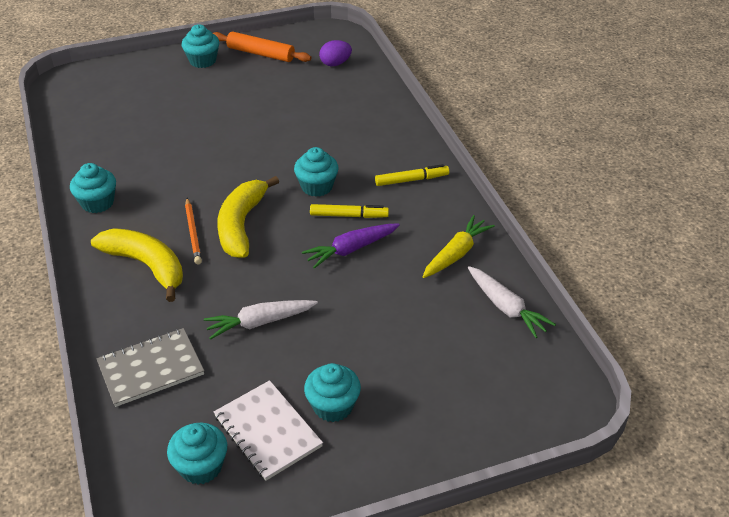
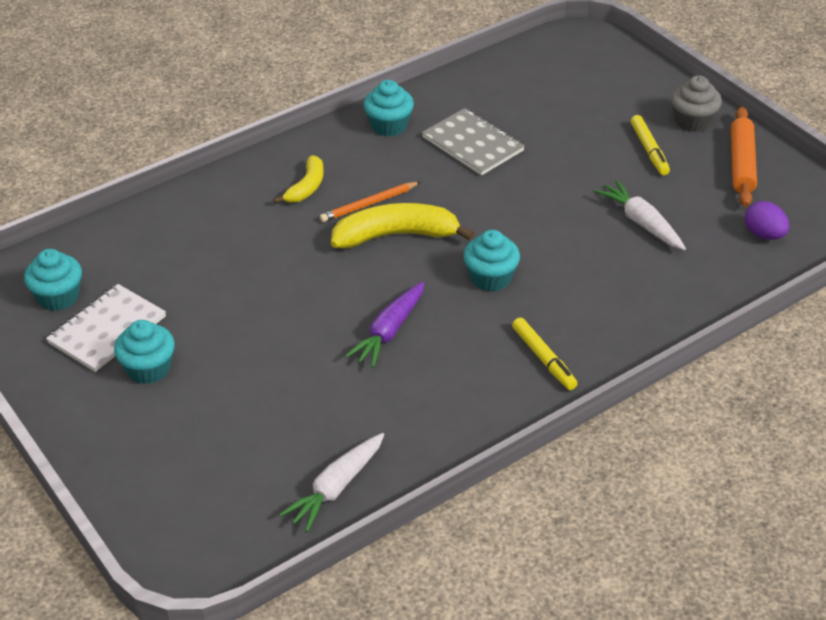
camera: 75 degrees right, 0 degrees up
yellow banana [91,228,183,302] -> yellow banana [274,155,324,203], size x0.58
grey notebook [96,328,204,407] -> grey notebook moved to [422,108,525,175]
turquoise cupcake [182,24,219,68] -> grey cupcake [671,75,722,132]
white carrot [204,300,318,340] -> white carrot moved to [595,180,686,250]
purple carrot [302,223,400,269] -> purple carrot turned 105 degrees counterclockwise [345,282,424,368]
yellow marker [310,204,389,218] -> yellow marker moved to [631,115,670,175]
yellow carrot [422,215,495,278] -> none

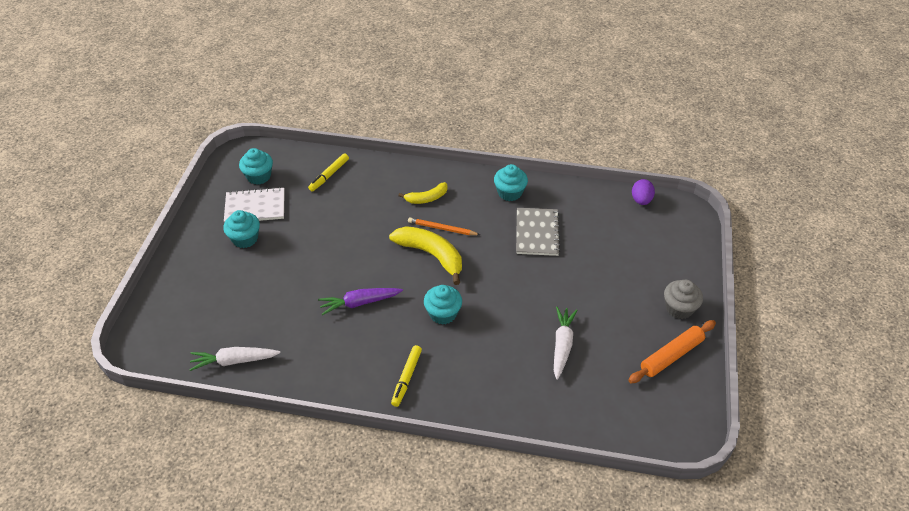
camera: 45 degrees right, 5 degrees up
yellow marker [631,115,670,175] -> yellow marker moved to [308,153,349,191]
purple egg [745,201,789,240] -> purple egg moved to [632,179,655,205]

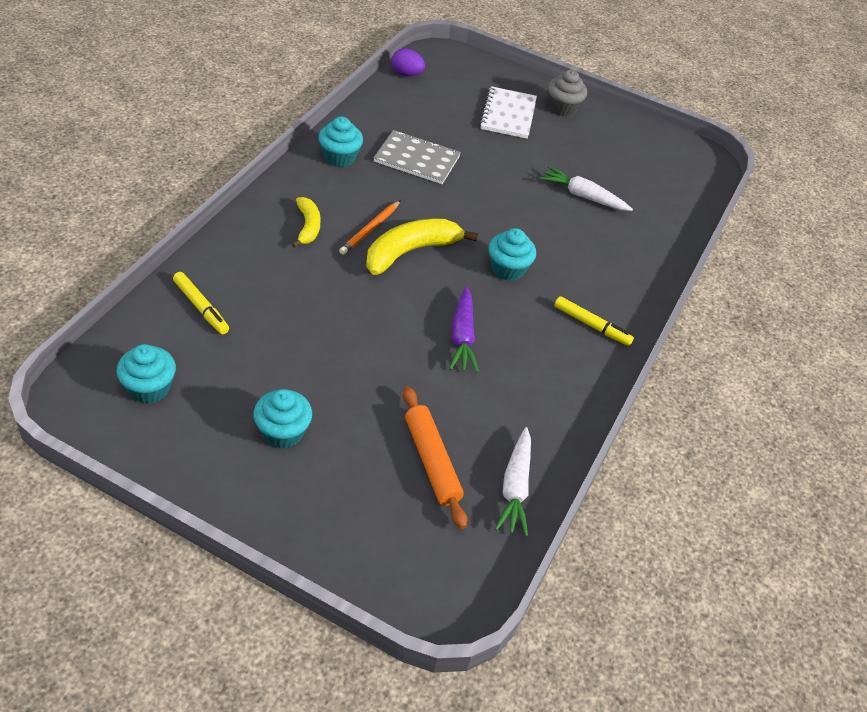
camera: 80 degrees left, 0 degrees up
white notebook [224,187,285,222] -> white notebook moved to [479,86,537,139]
orange rolling pin [629,320,716,383] -> orange rolling pin moved to [403,386,467,529]

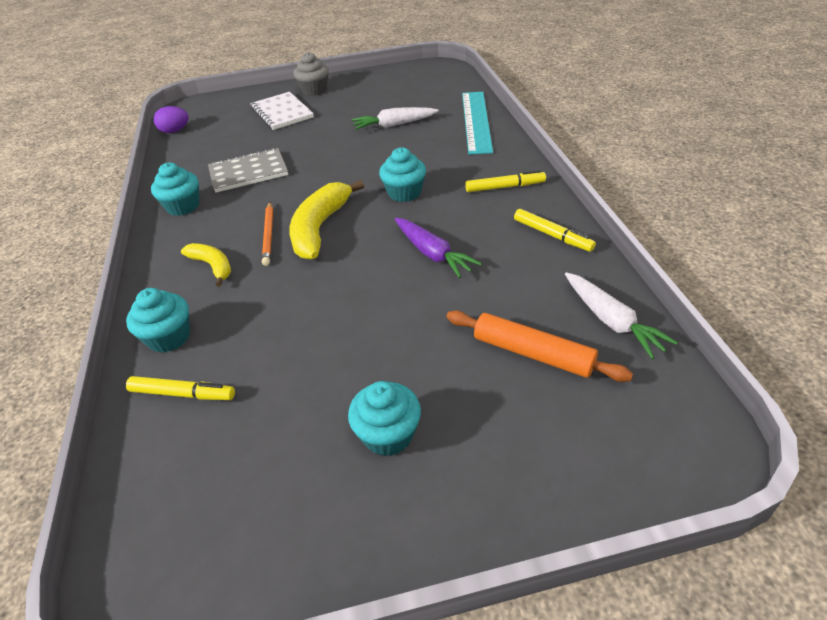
camera: 30 degrees left, 5 degrees down
turquoise cupcake [116,344,176,404] -> turquoise cupcake moved to [126,288,190,353]
none -> turquoise ruler [462,92,493,155]
none -> yellow marker [514,209,596,252]

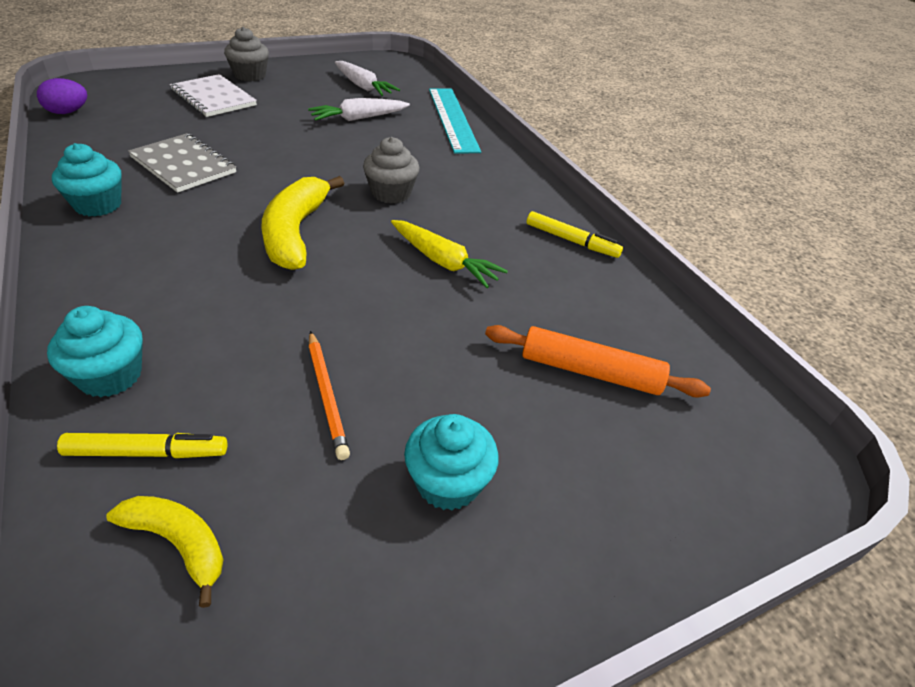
camera: 20 degrees left, 0 degrees up
yellow banana [181,243,231,287] -> yellow banana moved to [107,496,224,608]
grey notebook [208,148,288,193] -> grey notebook turned 75 degrees clockwise [128,133,236,193]
orange pencil [262,202,273,266] -> orange pencil moved to [309,331,350,460]
turquoise cupcake [379,147,426,202] -> grey cupcake [363,137,420,204]
purple carrot [395,218,482,278] -> yellow carrot [391,220,508,288]
yellow marker [465,170,546,192] -> none
white carrot [565,272,678,359] -> white carrot moved to [335,61,400,96]

